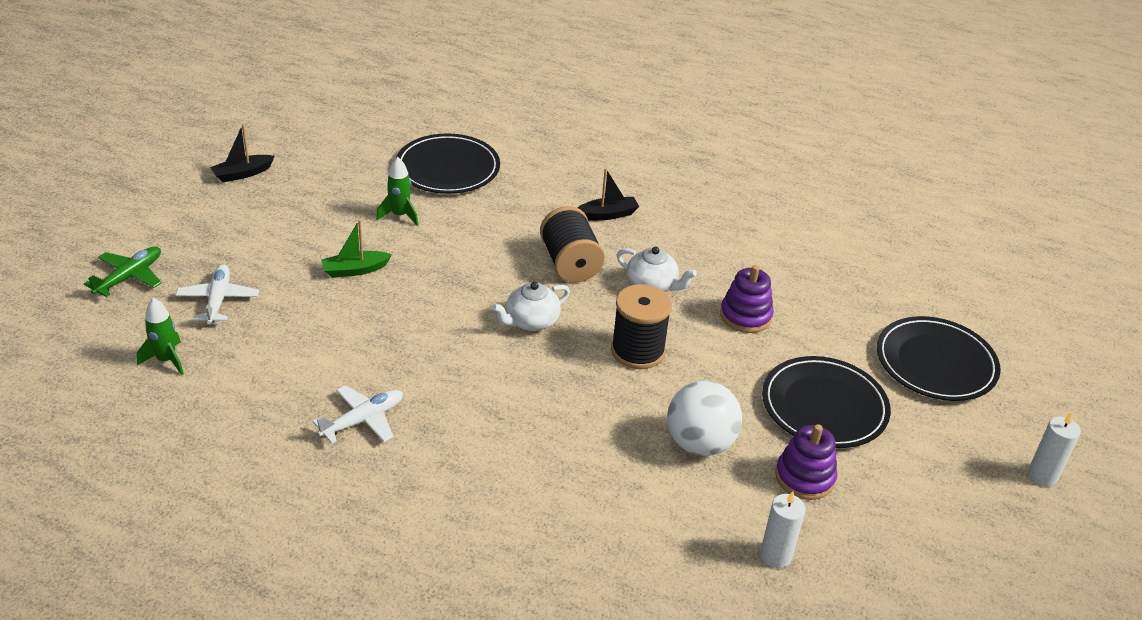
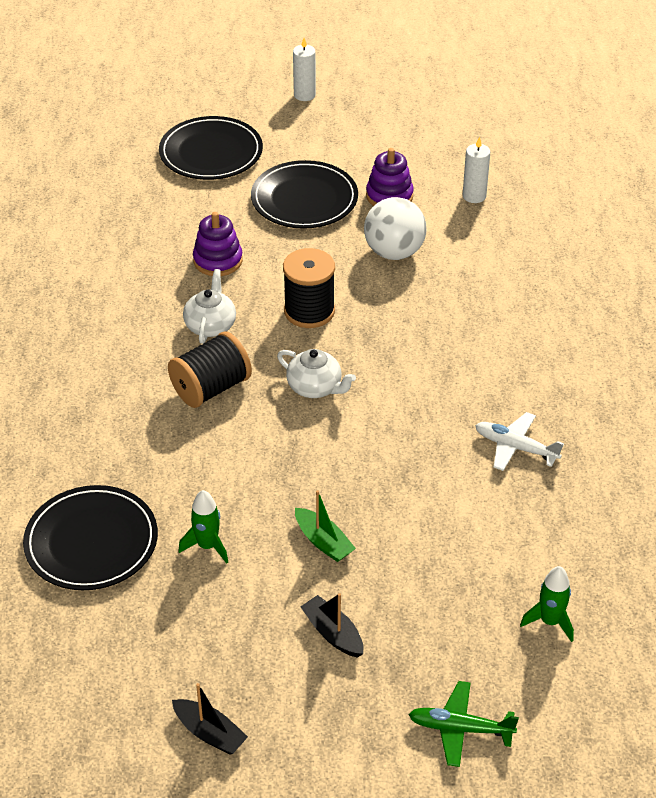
camera: 110 degrees left, 5 degrees up
white plane [176,264,259,324] -> none
black boat [578,168,639,221] -> black boat moved to [300,593,363,658]

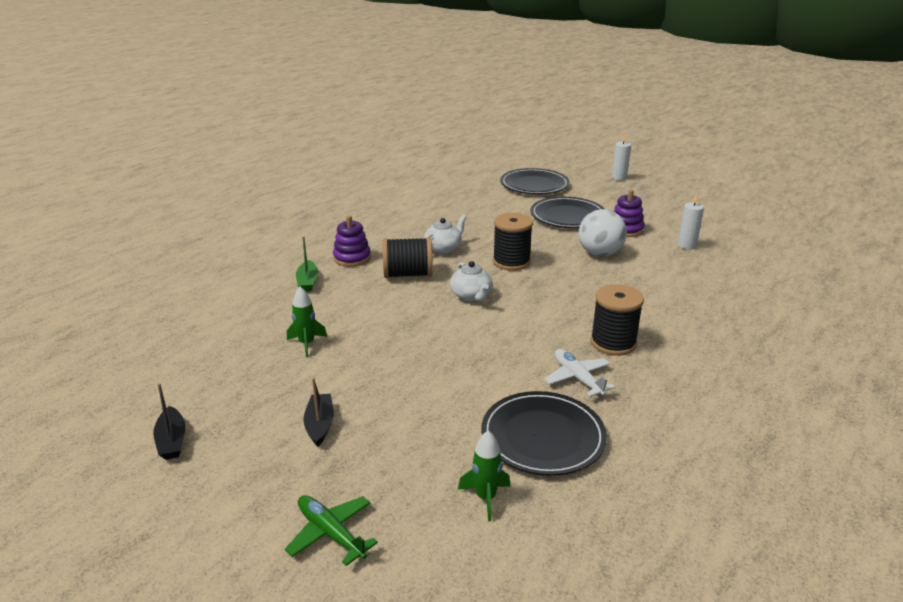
camera: 35 degrees right, 15 degrees down
black plate [23,485,158,590] -> black plate moved to [481,391,607,476]
purple stacking toy [193,212,243,276] -> purple stacking toy moved to [333,215,371,267]
green boat [295,490,356,562] -> green boat moved to [296,236,318,292]
none -> black spool [590,284,644,356]

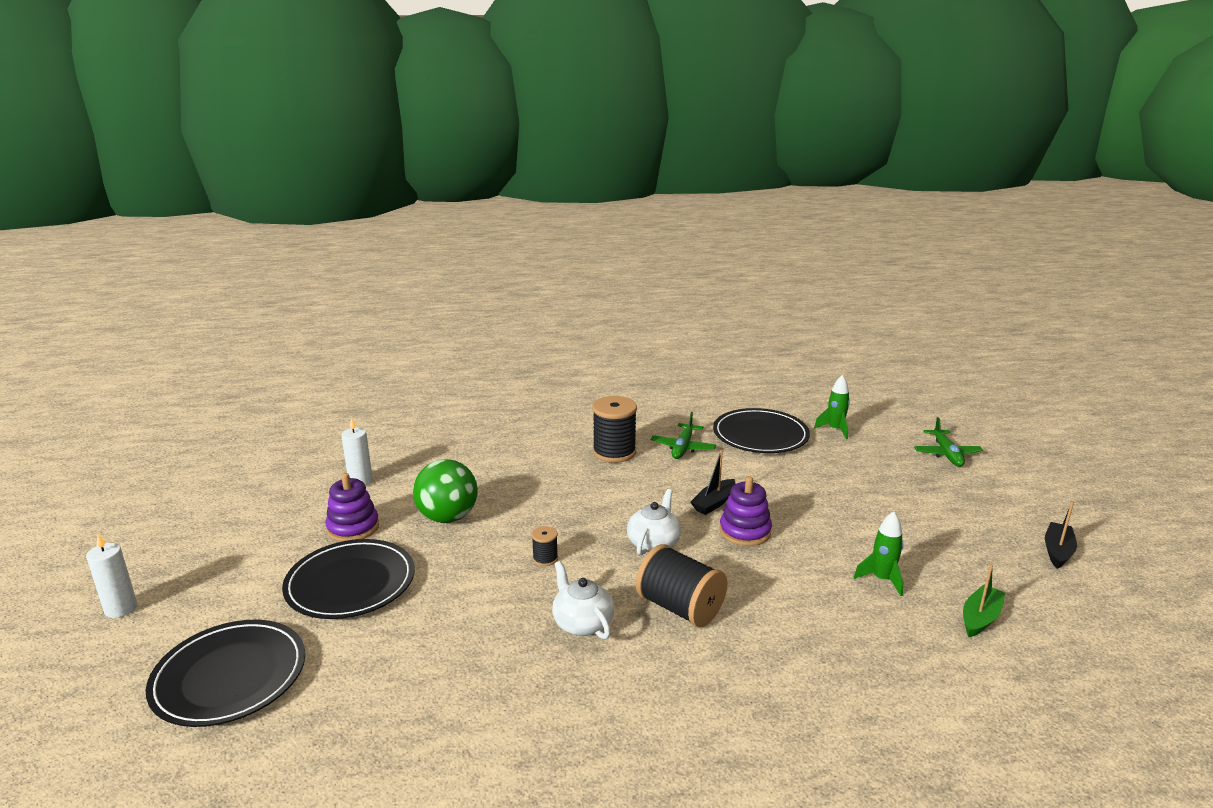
camera: 135 degrees left, 5 degrees down
green boat [296,236,318,292] -> green boat moved to [963,564,1005,637]
black boat [304,378,334,447] -> black boat moved to [691,450,735,515]
purple stacking toy [333,215,371,267] -> purple stacking toy moved to [720,476,772,546]
white teapot [424,215,466,254] -> white teapot turned 60 degrees clockwise [552,561,614,639]
black spool [493,213,533,271] -> black spool [532,526,558,566], size x0.47
white plane [544,349,615,397] -> green plane [651,412,716,459]
white ball [579,209,627,257] -> green ball [413,459,478,523]

